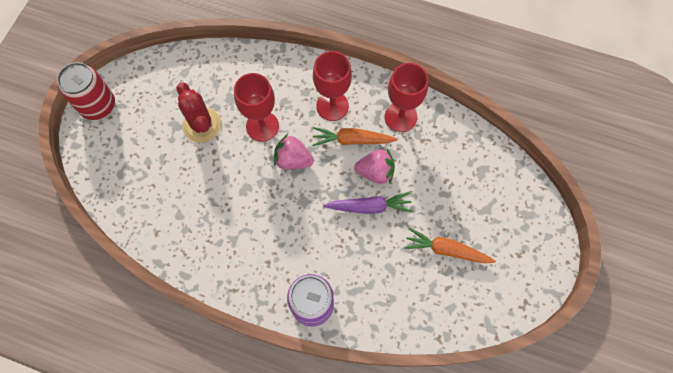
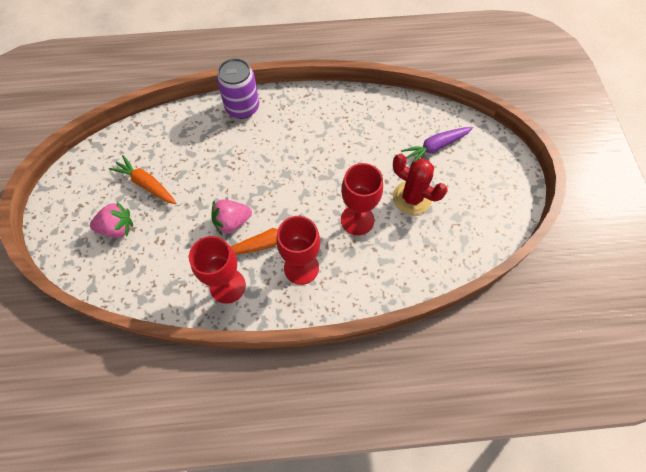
camera: 155 degrees right, 5 degrees down
red can [57,62,115,120] -> none
pink strawberry [274,134,314,169] -> pink strawberry moved to [90,202,133,238]
purple carrot [323,192,412,214] -> purple carrot moved to [401,127,473,164]
orange carrot [404,228,496,264] -> orange carrot turned 135 degrees counterclockwise [109,155,177,204]

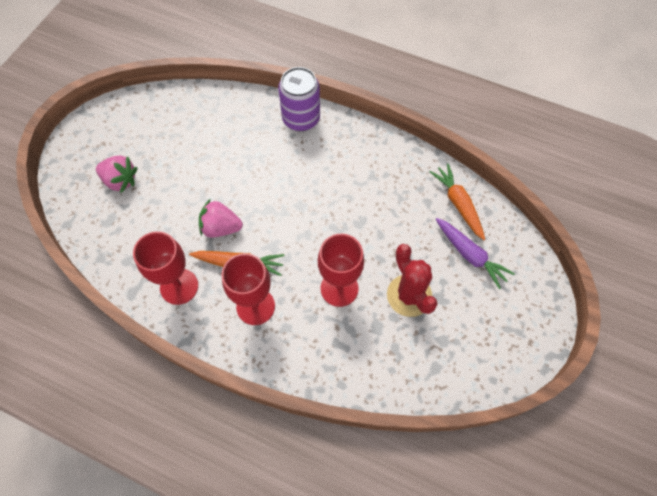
camera: 30 degrees right, 0 degrees up
orange carrot [109,155,177,204] -> orange carrot moved to [430,164,485,240]
purple carrot [401,127,473,164] -> purple carrot turned 135 degrees counterclockwise [436,218,515,289]

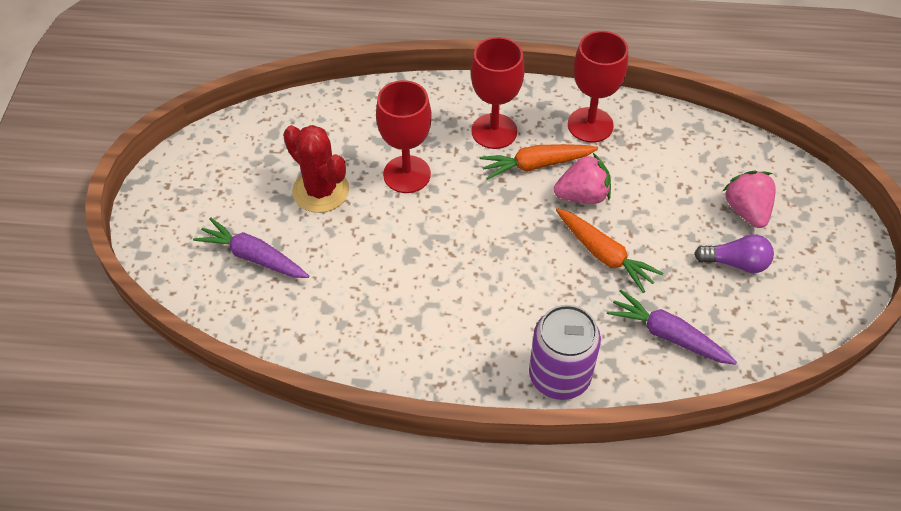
camera: 160 degrees right, 10 degrees down
pink strawberry [96,155,137,193] -> pink strawberry turned 75 degrees clockwise [723,171,776,228]
orange carrot [430,164,485,240] -> orange carrot moved to [556,208,663,293]
none -> purple carrot [607,290,737,365]
none -> purple light bulb [694,234,774,273]

